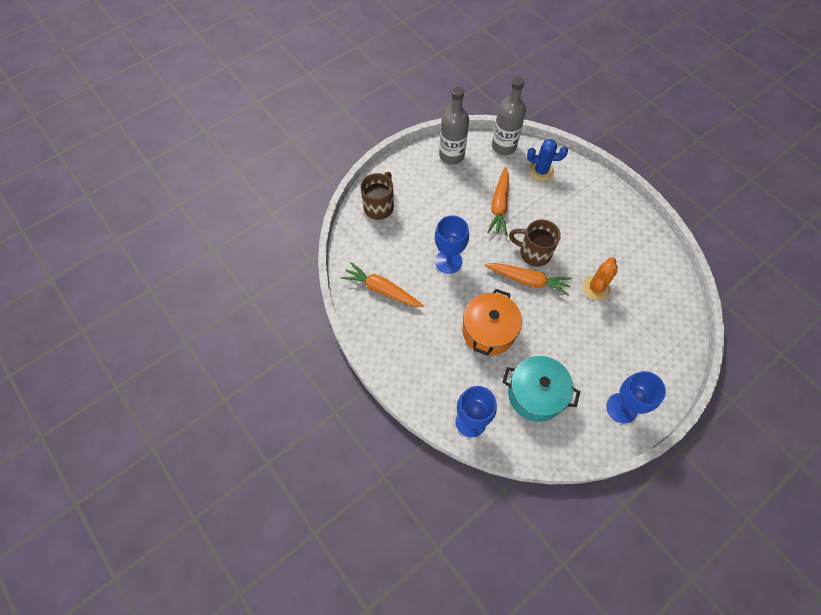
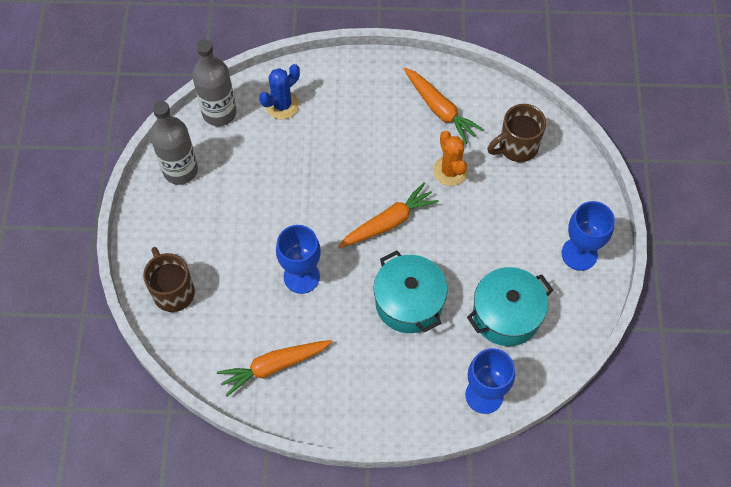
camera: 50 degrees left, 0 degrees up
orange pot [462,289,522,356] -> turquoise pot [374,251,447,333]
orange carrot [487,167,509,236] -> orange carrot moved to [404,68,484,144]
brown mug [509,220,561,267] -> brown mug moved to [487,104,546,162]

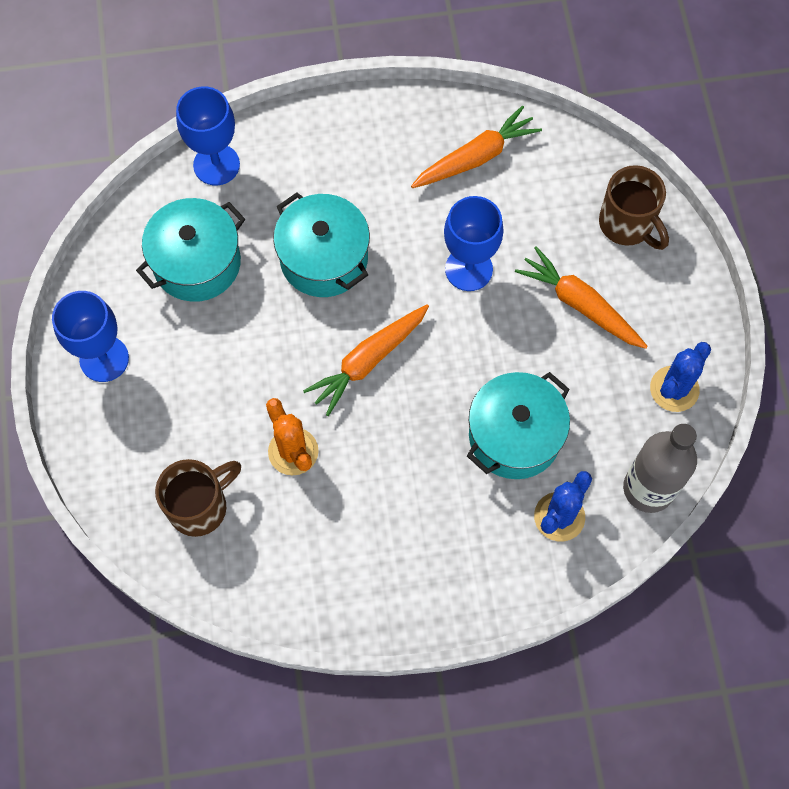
camera: 170 degrees right, 5 degrees up
grey bottle [150,101,198,185] -> blue cactus [650,342,711,412]
orange carrot [404,68,484,144] -> orange carrot moved to [515,246,648,349]
none -> turquoise pot [467,372,570,479]

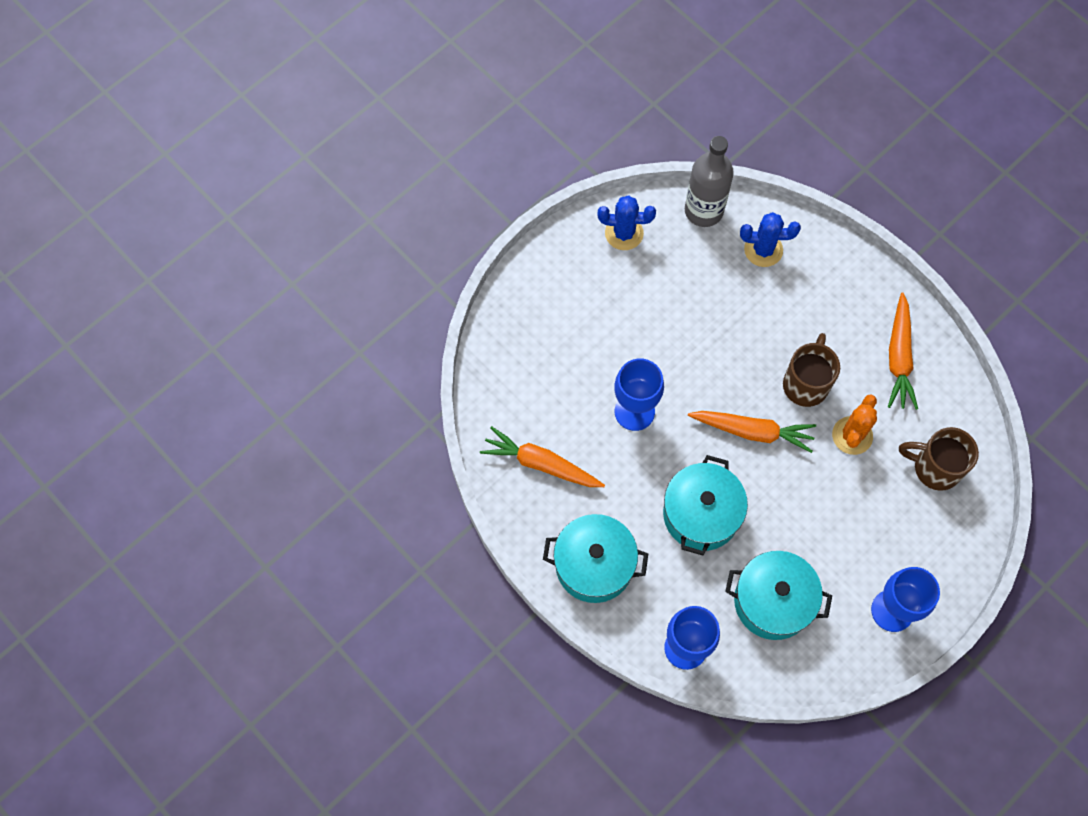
camera: 125 degrees left, 0 degrees up
turquoise pot [467,372,570,479] -> turquoise pot moved to [543,514,648,603]
orange carrot [515,246,648,349] -> orange carrot moved to [888,292,918,410]
brown mug [599,165,669,250] -> brown mug moved to [783,333,840,407]

